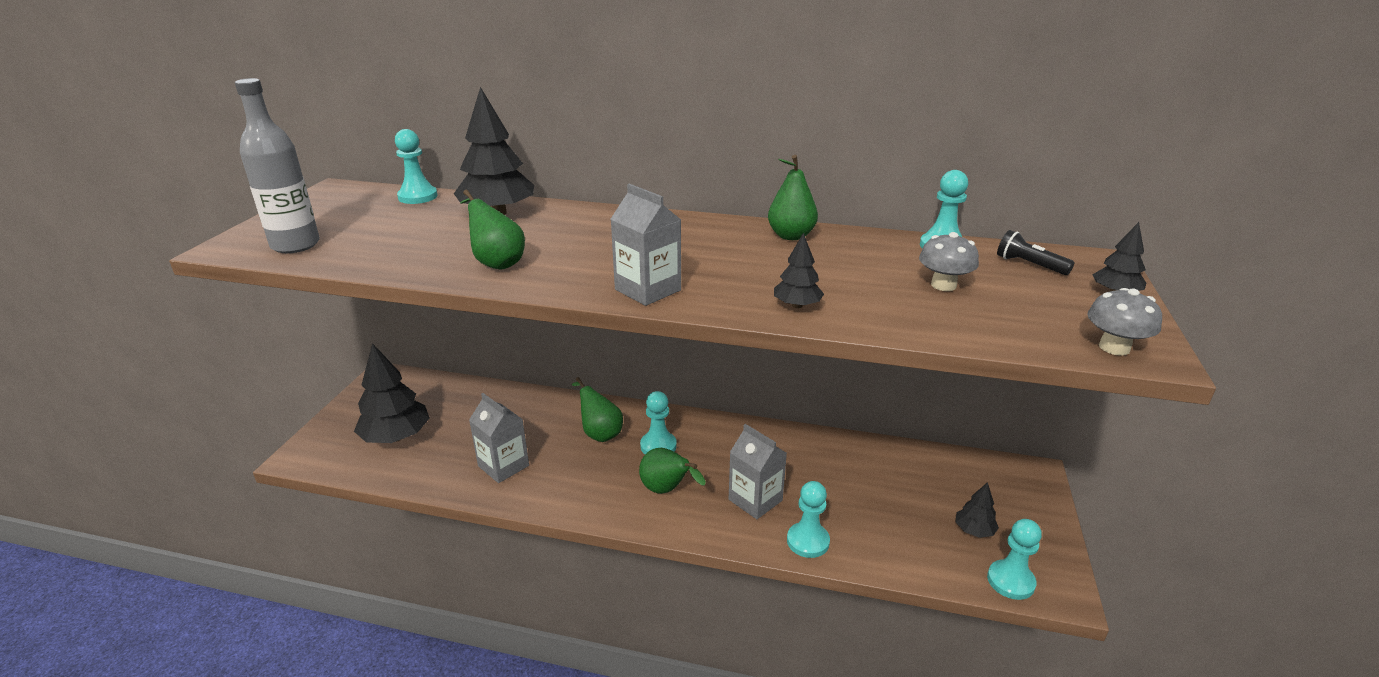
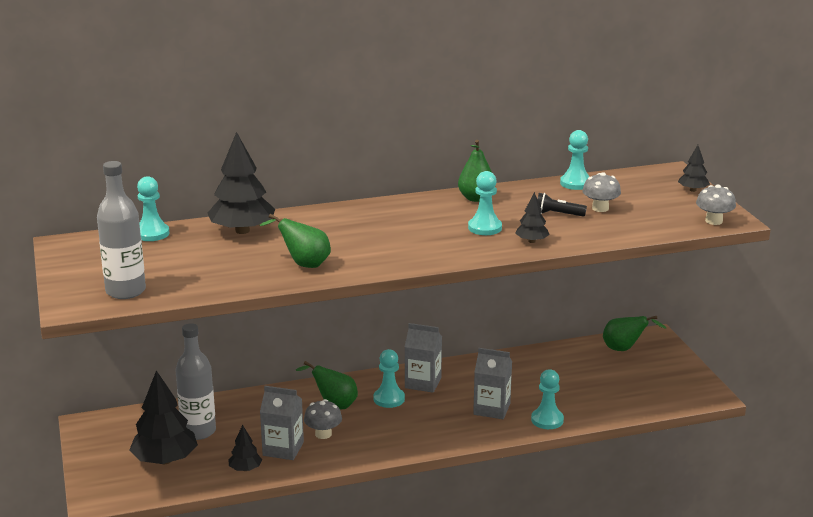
camera: 30 degrees left, 5 degrees down
grey carton [611,184,681,306] -> grey carton moved to [405,323,442,393]
green pear [639,448,706,494] -> green pear moved to [603,316,666,351]
black tree [955,482,999,538] -> black tree moved to [228,425,262,471]
turquoise pawn [987,519,1042,600] -> turquoise pawn moved to [468,171,502,235]
black flashlight [997,230,1075,275] -> black flashlight moved to [537,193,587,217]
none -> grey bottle [176,323,216,440]
none -> grey mushroom [304,399,342,439]

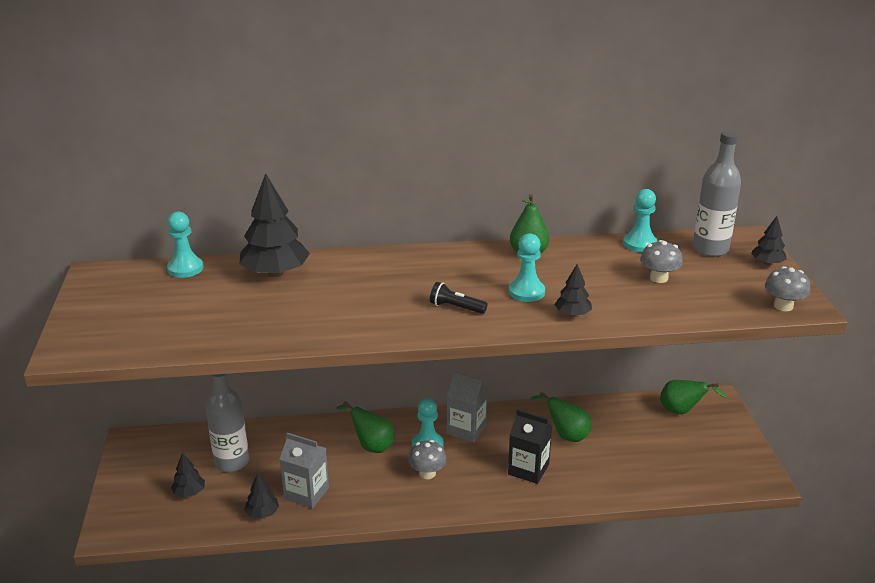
camera: 10 degrees right, 5 degrees up
grey bottle [97,161,146,299] -> grey bottle moved to [693,130,741,257]
black tree [129,370,198,464] -> black tree [171,453,205,498], size x0.50
green pear [260,214,331,268] -> green pear moved to [531,392,591,442]
grey mushroom [304,399,342,439] -> grey mushroom moved to [408,440,447,479]
grey carton [473,348,512,419] -> black carton [508,410,552,484]
turquoise pawn [531,369,564,429] -> none
black flashlight [537,193,587,217] -> black flashlight moved to [430,282,488,314]

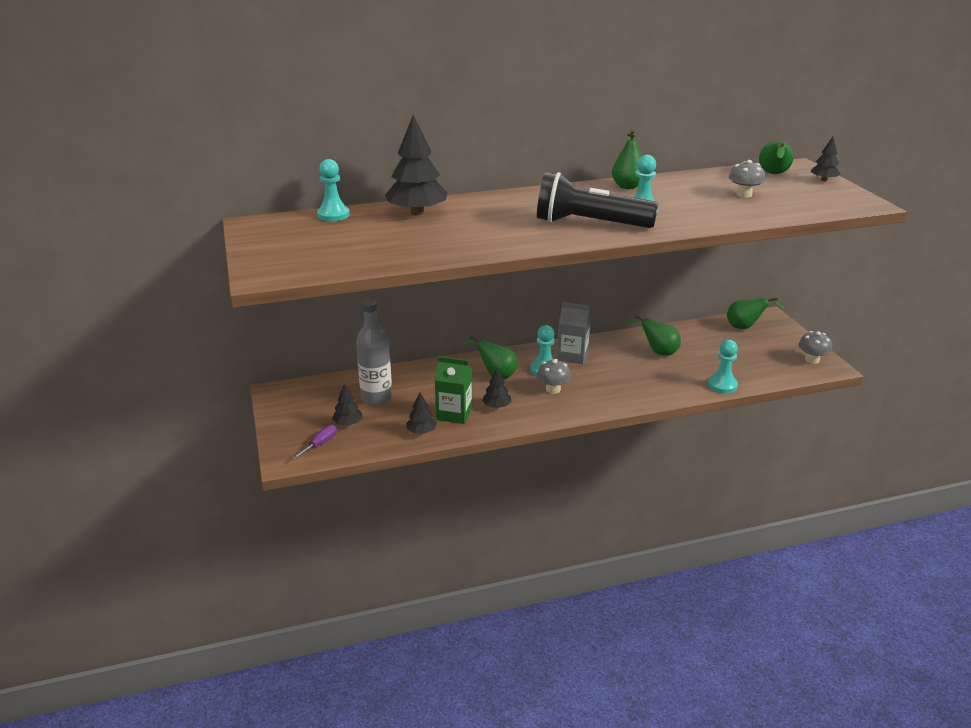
camera: 10 degrees left, 0 degrees up
grey carton [280,433,329,509] -> green carton [435,356,472,424]
black flashlight [430,282,488,314] -> black flashlight [537,172,658,228], size x2.37
black carton [508,410,552,484] -> none
black tree [554,264,592,317] -> black tree moved to [482,368,512,408]
turquoise pawn [623,189,658,252] -> turquoise pawn moved to [708,340,738,393]
grey bottle [693,130,741,257] -> green pear [759,141,794,174]
grey mushroom [765,266,810,311] -> grey mushroom moved to [798,331,832,364]
none -> purple screwdriver [293,425,337,460]

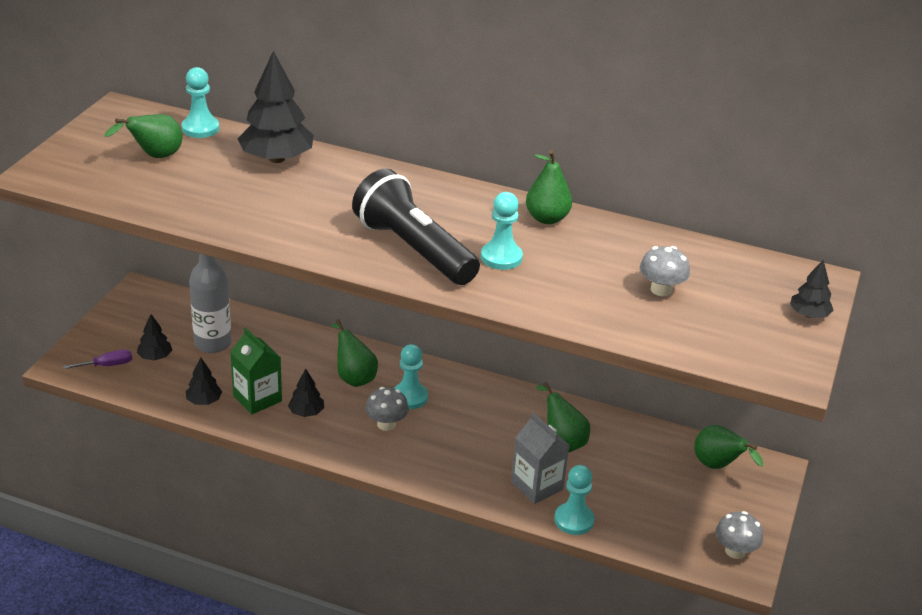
camera: 35 degrees right, 5 degrees up
grey carton [557,302,591,364] -> grey carton moved to [511,413,569,504]
green pear [759,141,794,174] -> green pear moved to [105,114,182,158]

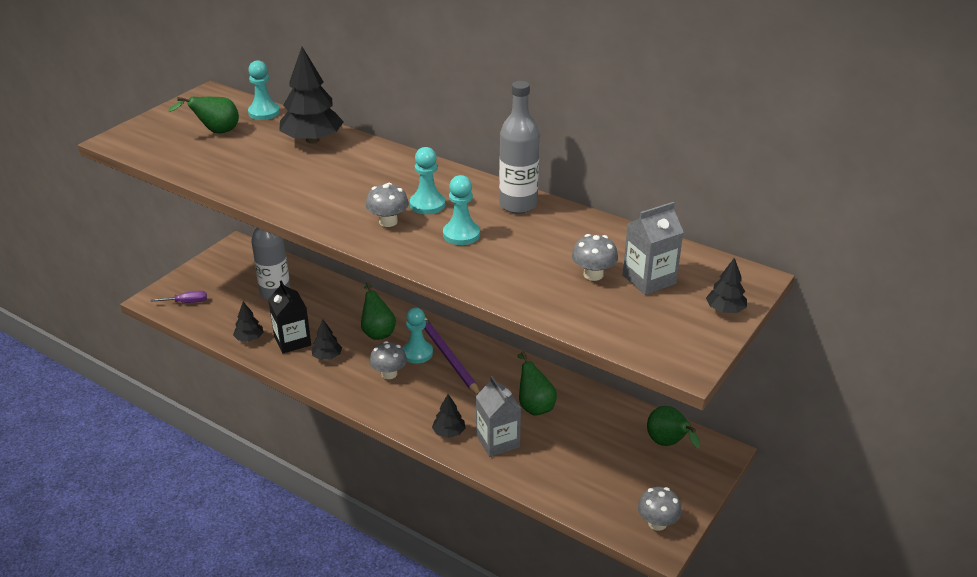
camera: 15 degrees right, 0 degrees up
black tree [137,314,172,361] -> black tree moved to [432,394,466,438]
green carton [230,328,282,414] -> black carton [268,280,311,353]
black flashlight [352,169,480,285] -> grey mushroom [366,183,409,227]
green pear [526,150,572,224] -> grey bottle [499,81,540,214]
turquoise pawn [554,465,595,535] -> turquoise pawn moved to [410,147,445,214]
none -> purple pencil [424,318,480,395]
none -> grey carton [623,202,684,295]

